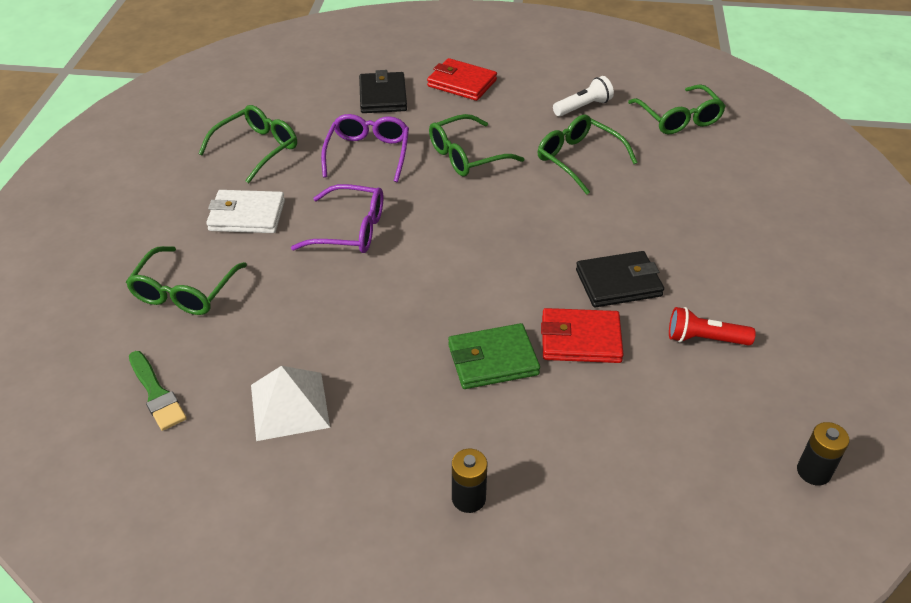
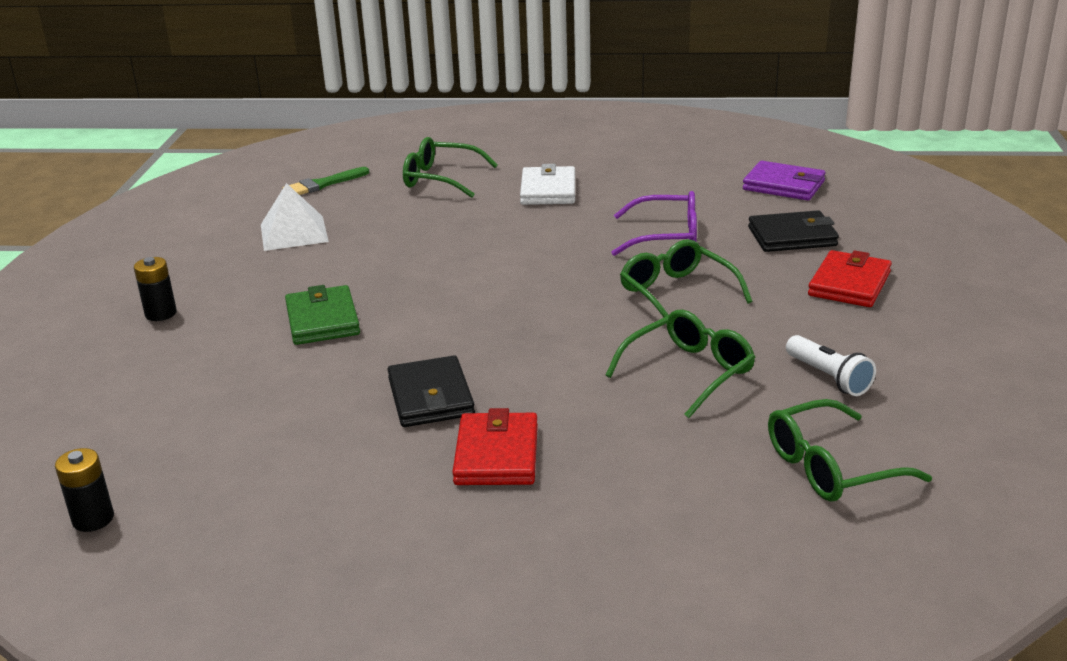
camera: 90 degrees right, 15 degrees down
green glasses [198,105,297,183] -> none
purple glasses [291,184,383,253] -> none
red wallet [541,308,624,363] -> red wallet moved to [452,408,538,485]
red flashlight [669,307,756,346] -> none
none -> purple wallet [743,161,826,200]

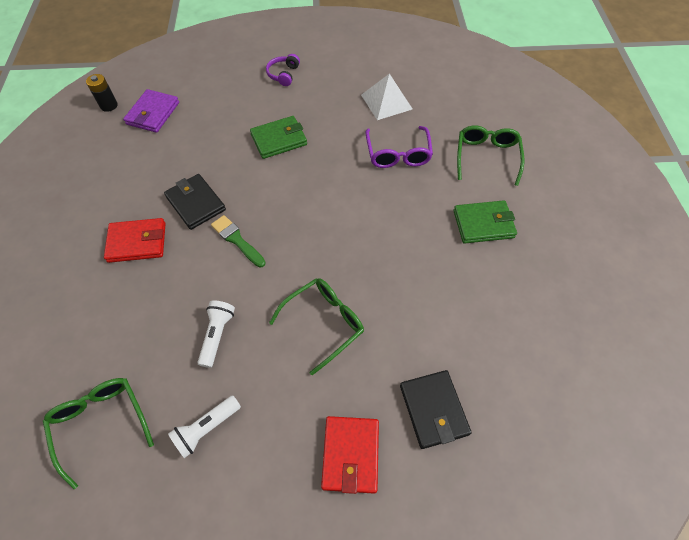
camera: 80 degrees right, 30 degrees up
black battery [134,257,177,321] -> purple headphones [266,54,300,86]
green brush [283,167,369,195] -> green brush moved to [211,215,266,268]
black wallet [387,356,475,427] -> black wallet turned 75 degrees clockwise [164,174,226,230]
white wallet [520,164,575,205] -> green wallet [453,200,517,244]
green glasses [605,310,755,418] -> white flashlight [197,300,235,368]
purple glasses [611,191,697,256] -> purple glasses moved to [365,126,433,168]
purple wallet [743,161,826,200] -> purple wallet moved to [123,89,179,133]
red wallet [808,250,892,307] -> red wallet turned 75 degrees clockwise [321,416,379,494]

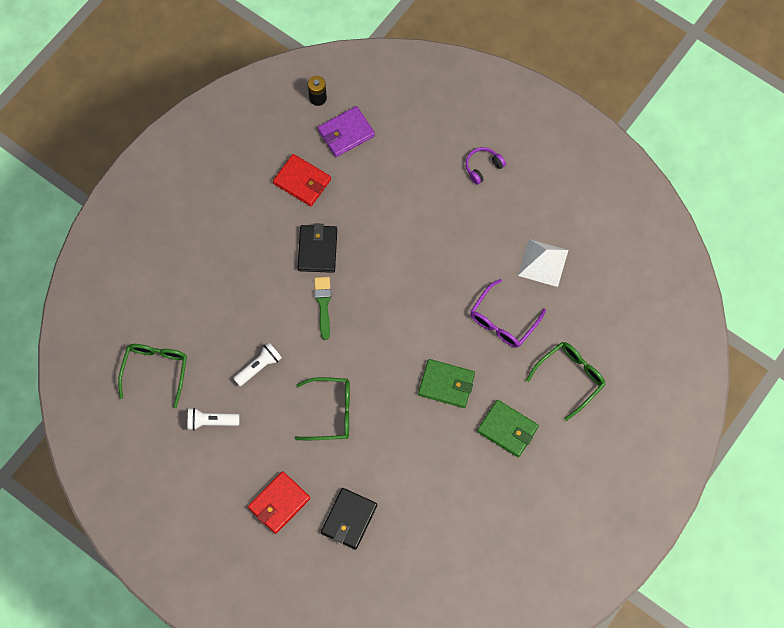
camera: 40 degrees right, 10 degrees up
red wallet [104,218,166,263] -> red wallet moved to [273,154,331,206]
green wallet [250,116,307,159] -> green wallet moved to [418,359,475,408]

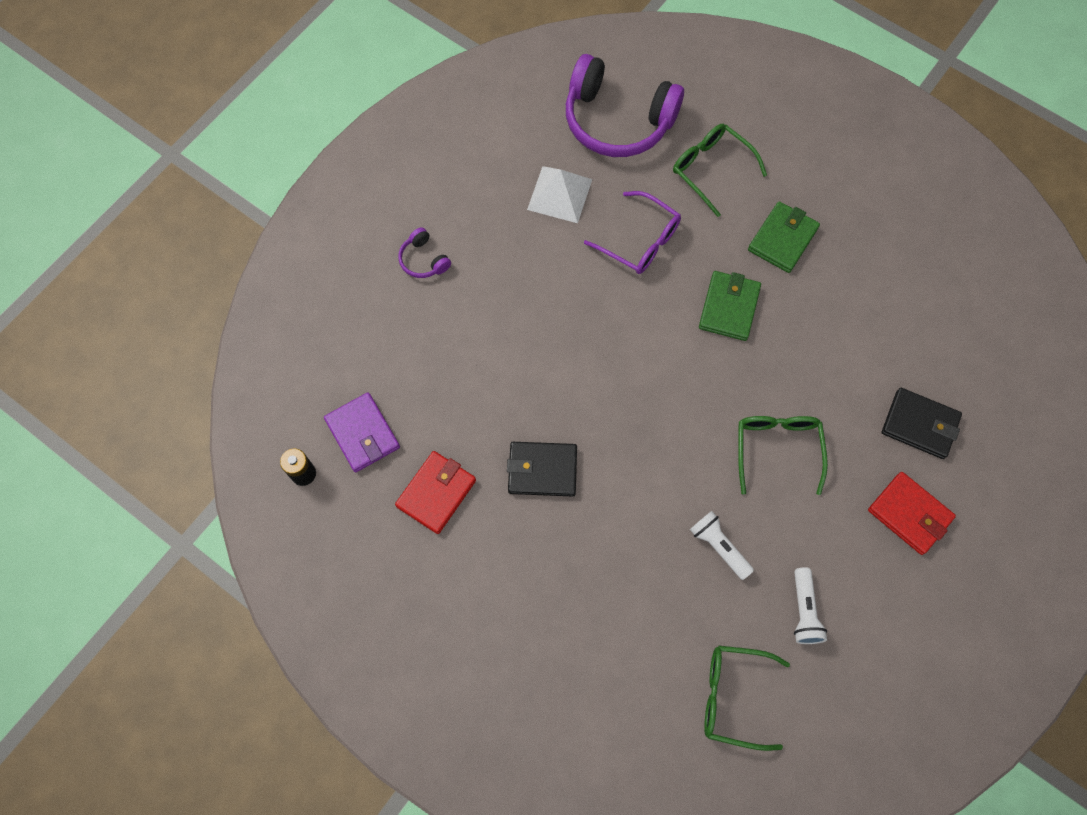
camera: 90 degrees left, 0 degrees up
green brush [314,277,331,340] -> none
none -> purple headphones [566,54,684,157]

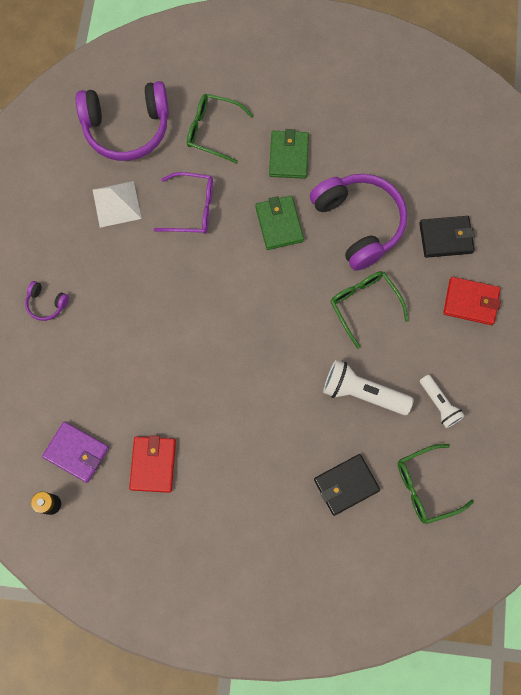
camera: 30 degrees left, 5 degrees up
black wallet [507,442,577,497] -> black wallet moved to [314,454,380,516]
white flashlight [690,511,754,580] -> white flashlight [323,360,414,415], size x1.59
none -> purple headphones [310,174,407,271]

